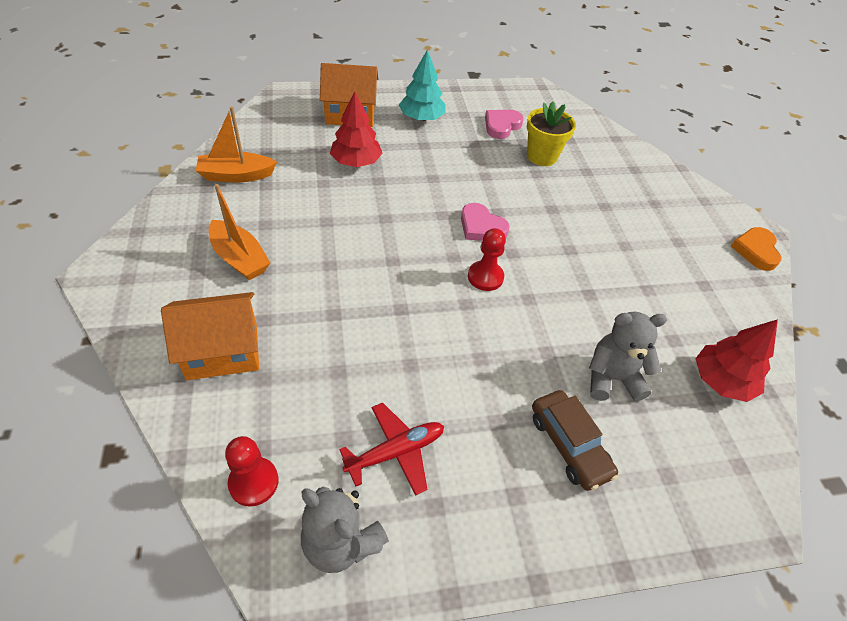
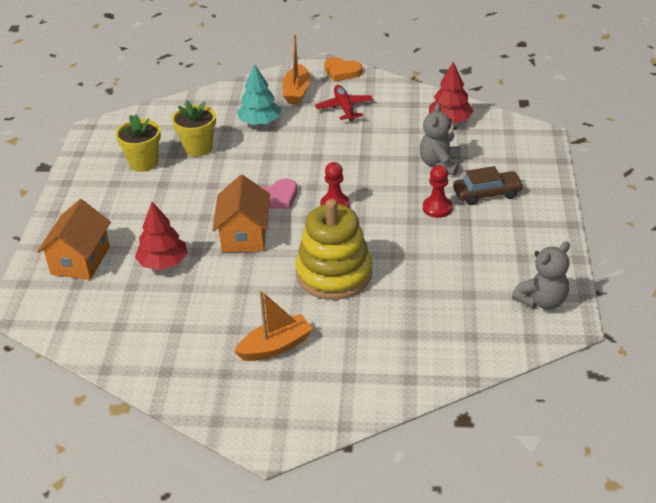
camera: 70 degrees left, 10 degrees down
orange house [161,292,259,380] -> orange house moved to [213,175,270,252]
orange boat [196,107,277,182] -> orange boat moved to [282,34,311,104]
red pawn [225,436,279,507] -> red pawn moved to [423,165,453,218]
red plane [339,403,444,496] -> red plane moved to [315,85,373,121]
turquoise tree [399,49,445,121] -> turquoise tree moved to [237,64,281,125]
pink heart [485,110,524,139] -> yellow flower pot [116,114,161,172]
none -> yellow stacking toy [296,199,372,300]

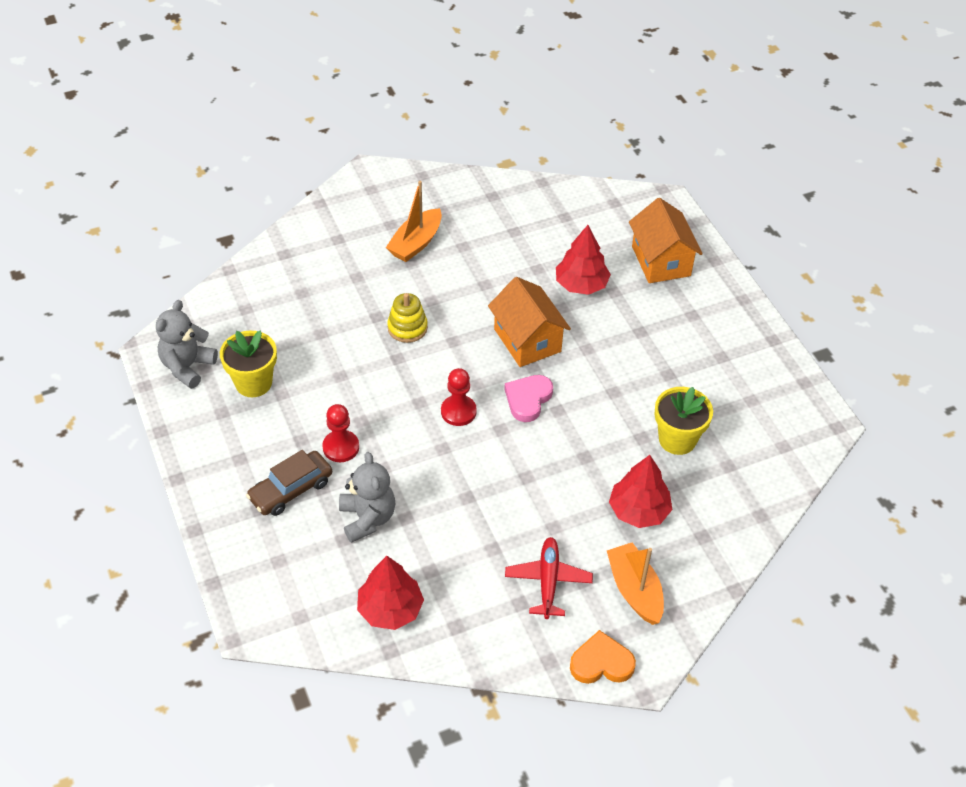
camera: 150 degrees right, 10 degrees up
yellow flower pot [116,114,161,172] -> yellow flower pot moved to [220,331,277,397]
turquoise tree [237,64,281,125] -> red tree [609,455,673,528]
yellow stacking toy [296,199,372,300] -> yellow stacking toy [387,293,428,343], size x0.50
red plane [315,85,373,121] -> red plane turned 135 degrees counterclockwise [505,537,593,619]

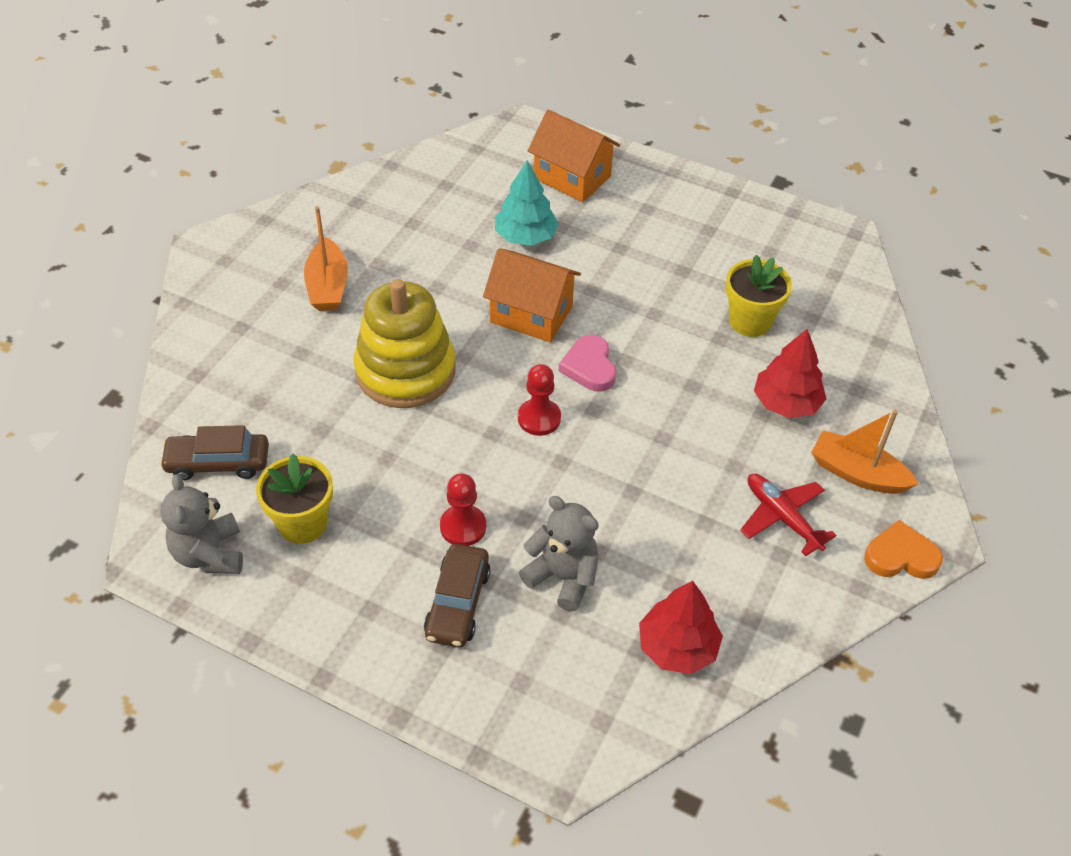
camera: 40 degrees left, 0 degrees up
yellow stacking toy [387,293,428,343] -> yellow stacking toy [354,279,455,408], size x2.02
red tree [556,225,611,295] -> turquoise tree [495,160,559,246]
orange heart [570,630,636,684] -> orange heart turned 45 degrees clockwise [864,520,943,579]
none -> brown car [159,425,269,480]

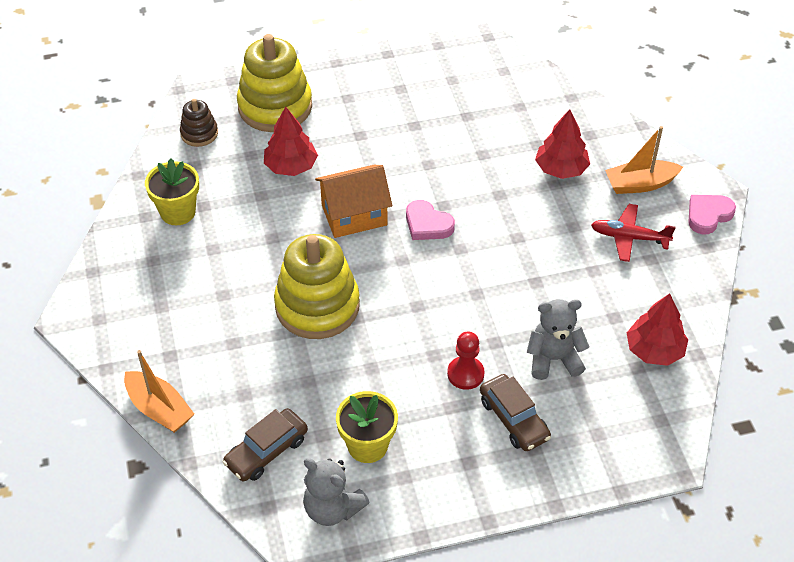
camera: 40 degrees left, 0 degrees up
orange boat [304,206,348,311] -> orange boat moved to [124,350,194,433]
turquoise tree [495,160,559,246] -> red tree [264,107,318,176]
red pawn [518,364,561,436] -> none
orange house [528,110,620,202] -> yellow stacking toy [237,34,312,132]
yellow flower pot [726,255,792,337] -> yellow flower pot moved to [145,158,199,225]
orange heart [864,520,943,579] -> pink heart [688,195,736,235]
none -> brown stacking toy [180,99,218,147]

